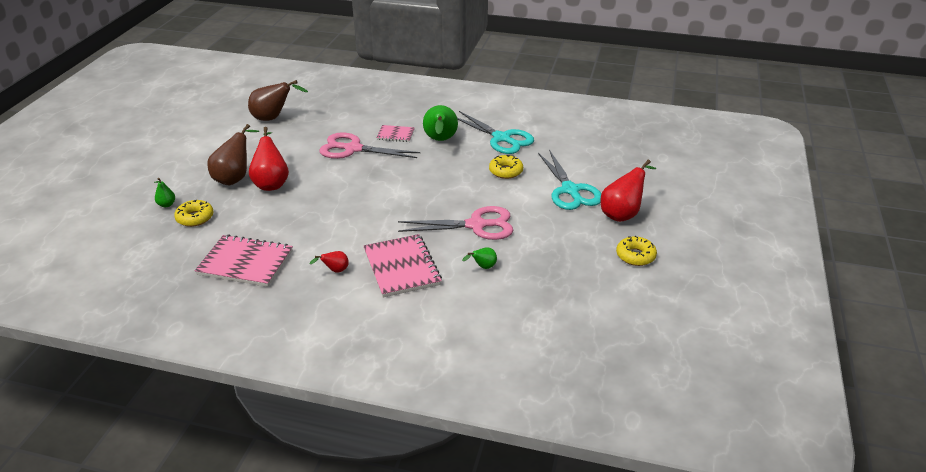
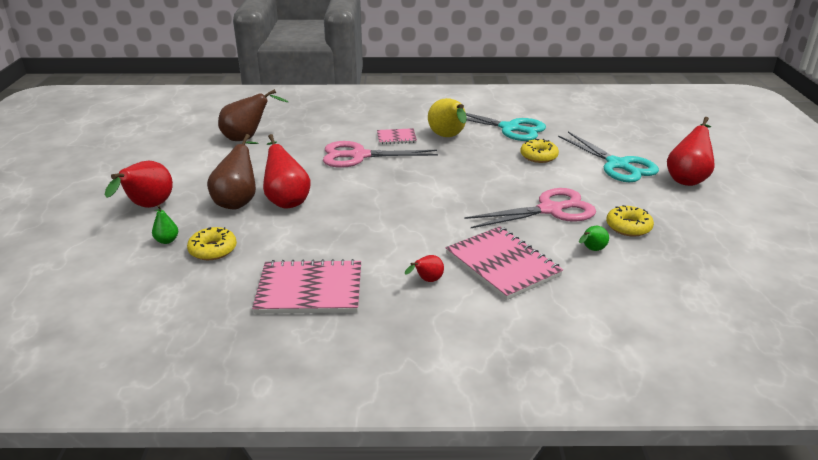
camera: 15 degrees left, 5 degrees down
green pear [423,105,458,141] -> yellow pear [428,98,467,137]
yellow donut [616,236,657,266] -> yellow donut moved to [606,205,654,237]
none -> red pear [105,161,173,208]

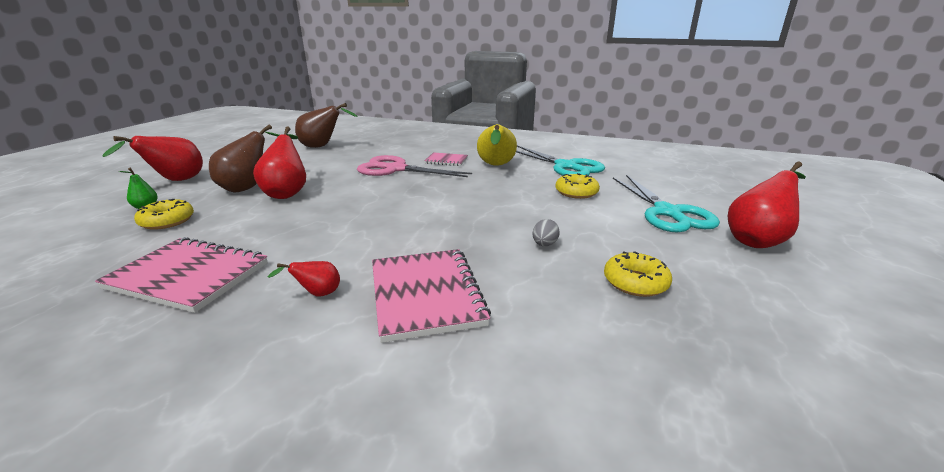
camera: 20 degrees right, 5 degrees down
pink scissors [464,188,596,228] -> grey egg [532,219,560,246]
green pear [579,226,609,251] -> none

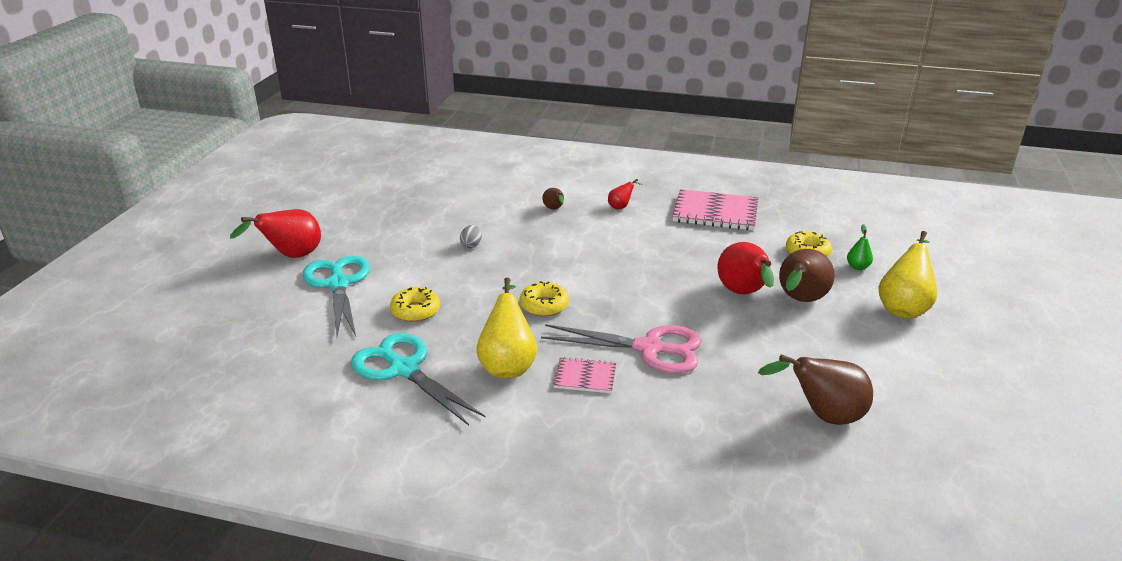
camera: 175 degrees right, 5 degrees up
red pear [102,136,203,181] -> yellow pear [878,231,937,319]
pink notebook [372,249,491,343] -> brown pear [542,188,564,209]
yellow donut [604,251,672,297] -> yellow donut moved to [520,281,569,317]

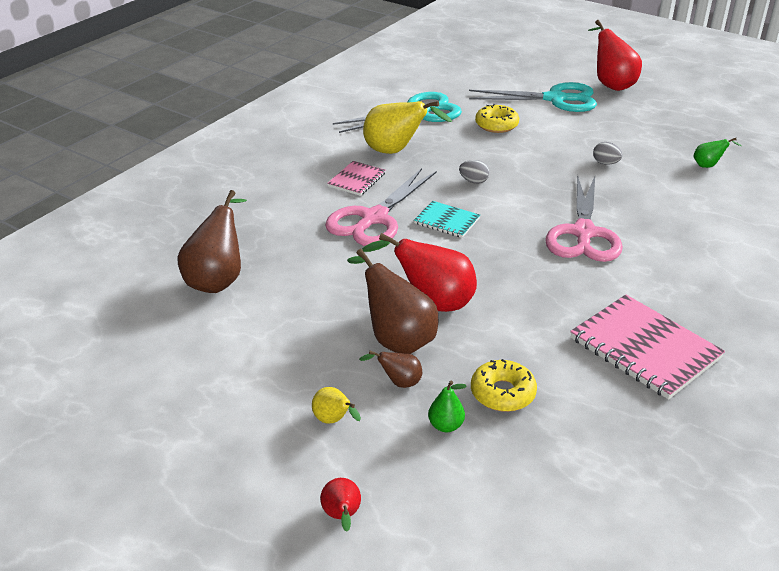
camera: 110 degrees right, 5 degrees up
yellow donut [520,281,569,317] -> grey egg [459,160,490,184]
brown pear [542,188,564,209] -> brown pear moved to [359,351,422,388]
red pear [608,179,643,209] -> red pear moved to [320,478,361,532]
pink notebook [672,189,758,230] -> pink notebook turned 75 degrees counterclockwise [570,295,725,400]
yellow pear [878,231,937,319] -> yellow pear [312,387,361,424], size x0.49
none -> turquoise notebook [414,201,480,238]
none -> pink scissors [545,175,623,262]
none -> green pear [693,138,742,168]

